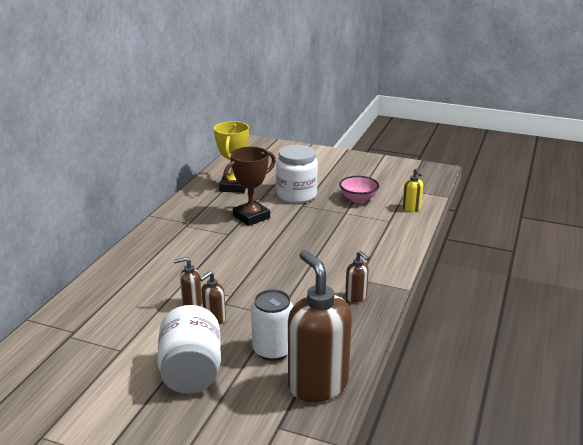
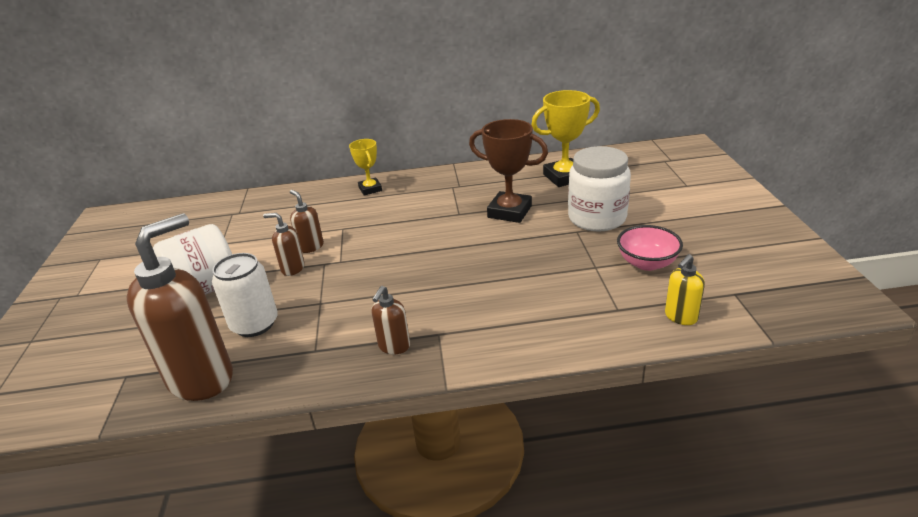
camera: 65 degrees right, 5 degrees up
none -> yellow trophy [349,139,382,195]

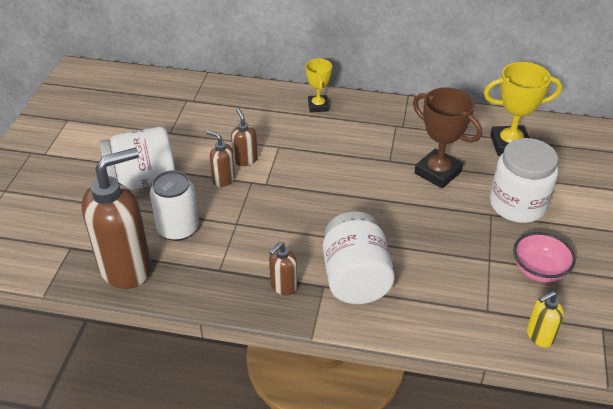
camera: 15 degrees right, 10 degrees up
none -> white jar [323,211,395,304]

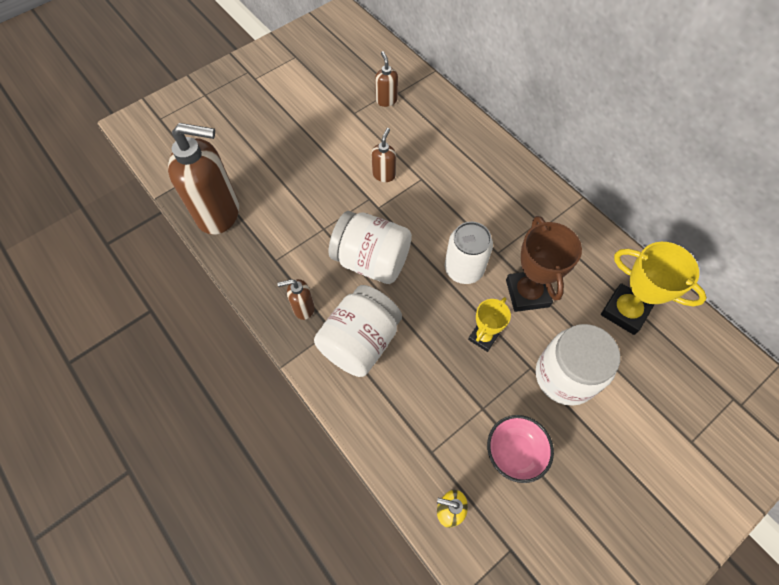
camera: 40 degrees right, 20 degrees up
white jar [100,127,175,190] -> white jar moved to [329,211,412,284]
white can [150,170,199,241] -> white can moved to [445,222,493,284]
brown soap dispenser [207,130,235,187] -> brown soap dispenser moved to [375,51,398,107]
yellow trophy [306,59,332,112] -> yellow trophy moved to [468,297,511,352]

